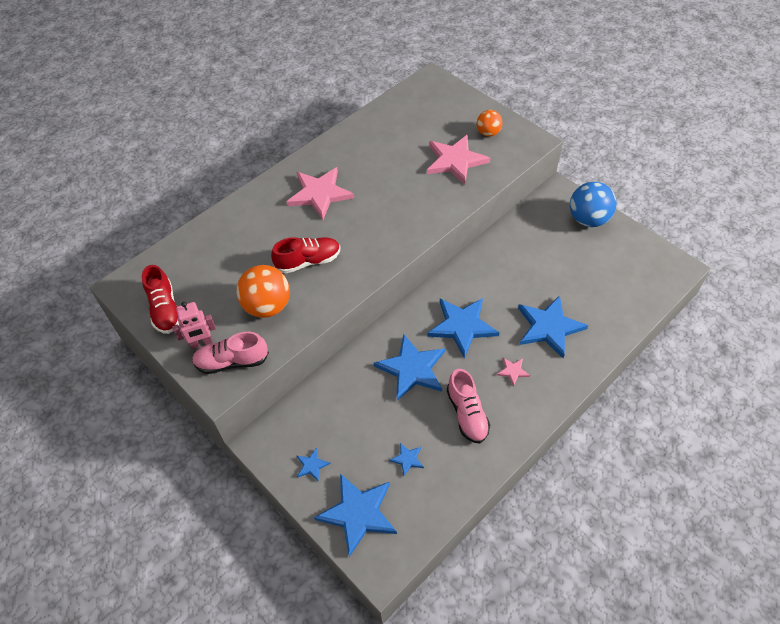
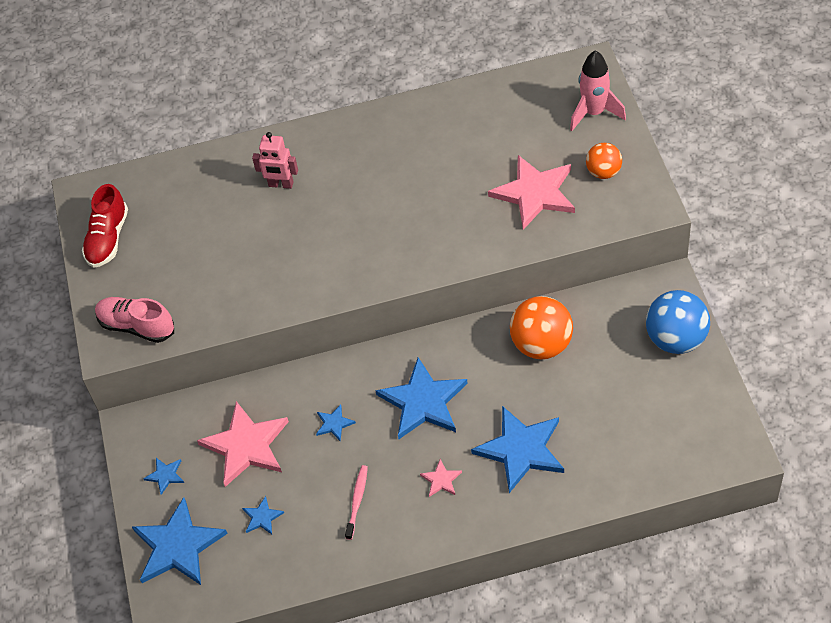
camera: 35 degrees right, 0 degrees up
pink robot [172,302,216,349] -> pink robot moved to [252,132,298,189]
orange ball [236,265,290,318] -> orange ball moved to [510,296,573,359]
red shoe [271,237,340,273] -> none
pink star [287,167,354,220] -> pink star moved to [197,401,289,487]
blue star [374,334,445,400] -> blue star [316,404,356,441], size x0.44
pink shoe [447,369,490,443] -> pink toothbrush [345,465,368,540]
none -> pink rocket [570,50,626,131]

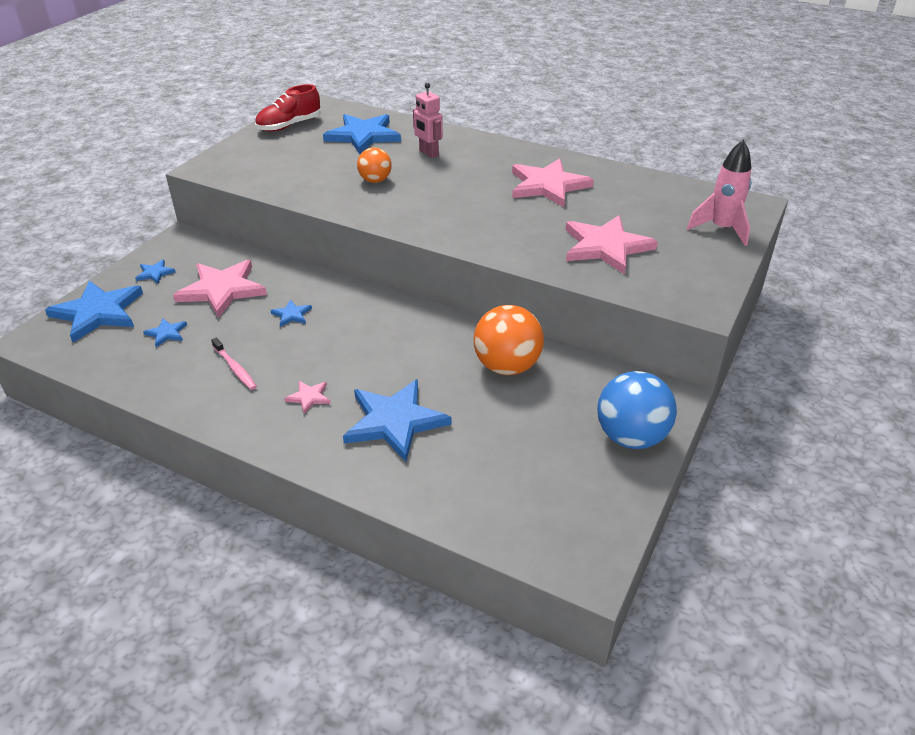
camera: 35 degrees right, 15 degrees down
pink shoe [95,297,174,343] -> none
pink toothbrush [345,465,368,540] -> pink toothbrush turned 90 degrees clockwise [211,338,257,390]
blue star [375,357,468,439] -> blue star moved to [323,114,401,154]
orange ball [586,143,622,179] -> orange ball moved to [357,148,392,183]
none -> pink star [512,159,594,207]

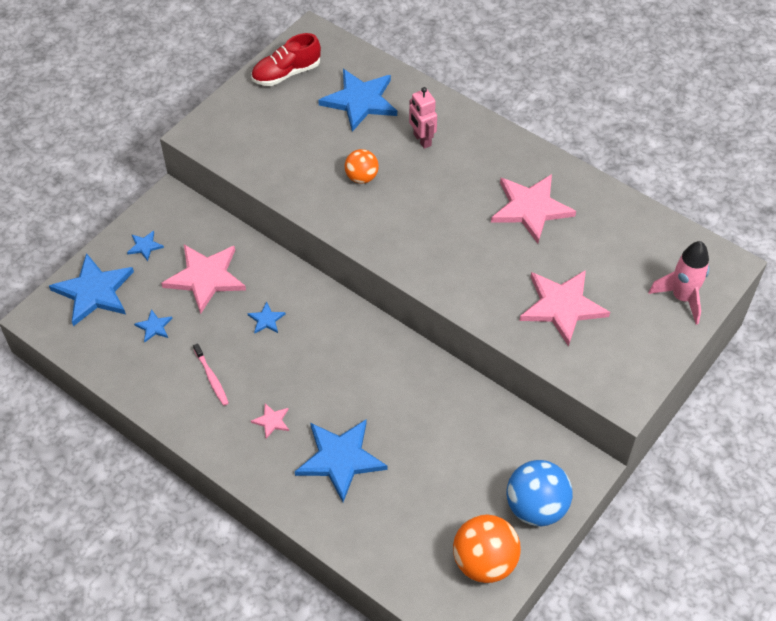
camera: 10 degrees right, 15 degrees up
orange ball [474,305,544,375] -> orange ball moved to [453,514,521,583]

